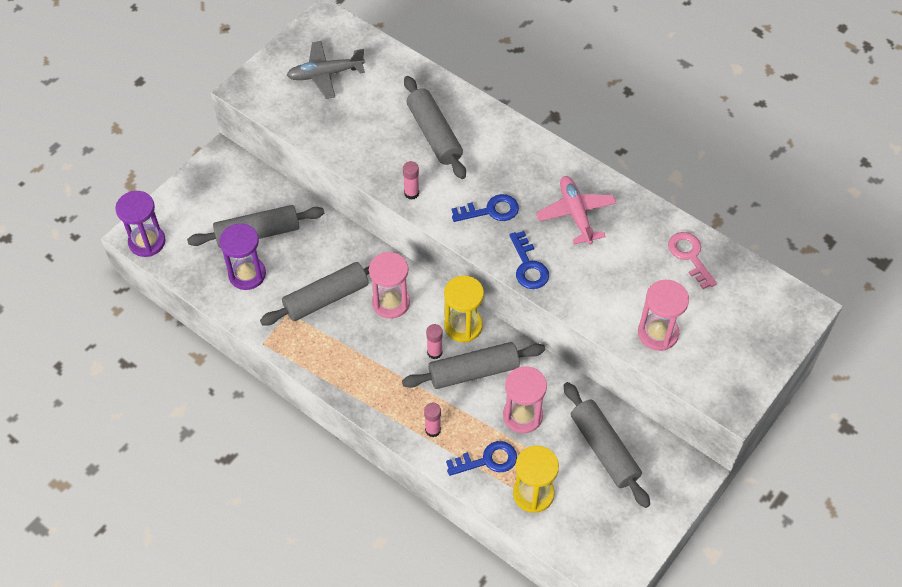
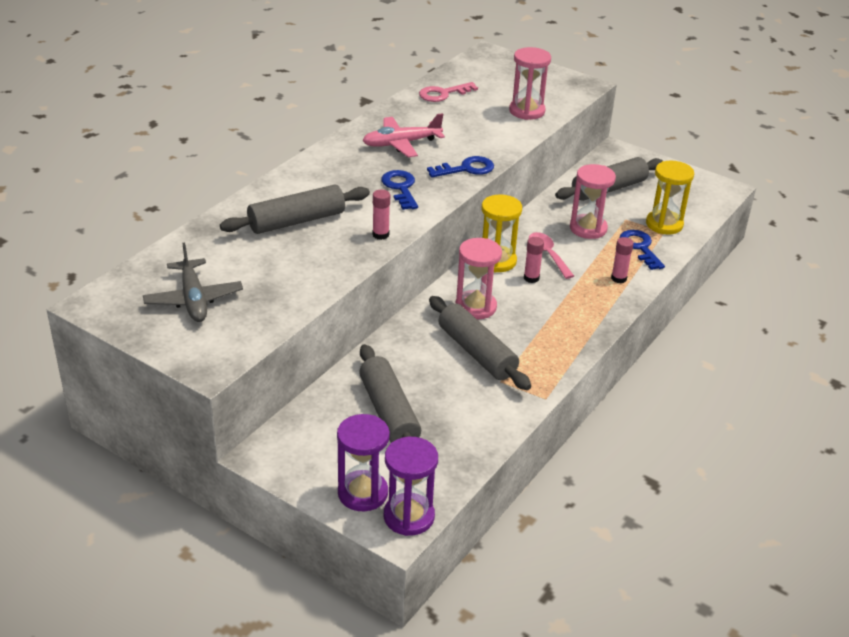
camera: 95 degrees left, 20 degrees down
purple hourglass [219,223,266,290] -> purple hourglass moved to [337,414,390,511]
grey rolling pin [402,342,545,389] -> pink spoon [529,232,574,279]

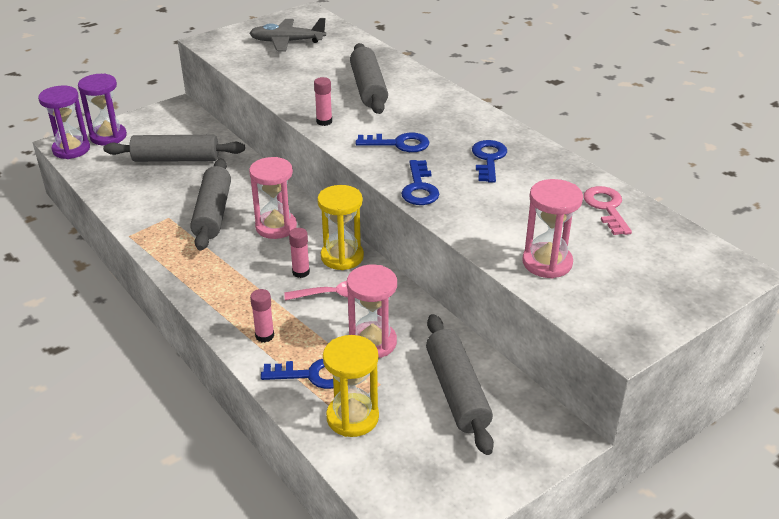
camera: 110 degrees right, 0 degrees up
pink plane [362,113,445,157] -> blue key [472,140,507,183]
grey rolling pin [429,296,531,390] -> grey rolling pin turned 75 degrees counterclockwise [190,159,231,251]

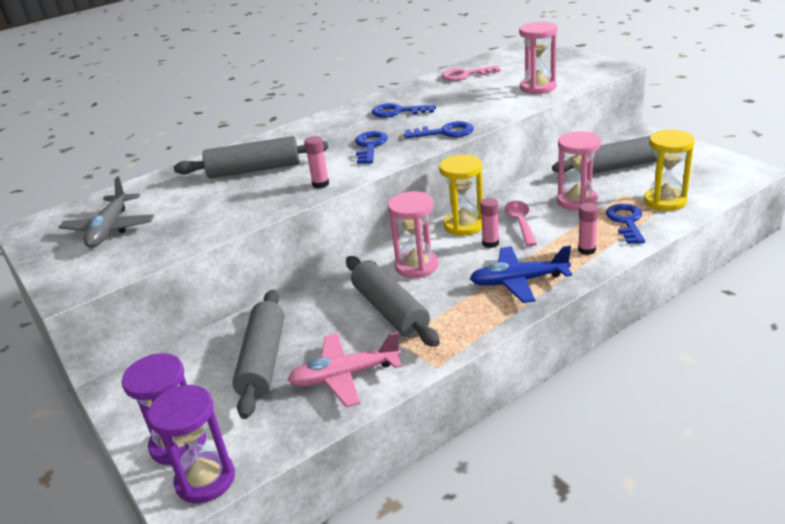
camera: 85 degrees left, 5 degrees down
grey rolling pin [190,159,231,251] -> grey rolling pin turned 60 degrees clockwise [346,256,440,347]
none -> pink plane [288,332,402,407]
none -> blue plane [470,245,572,303]

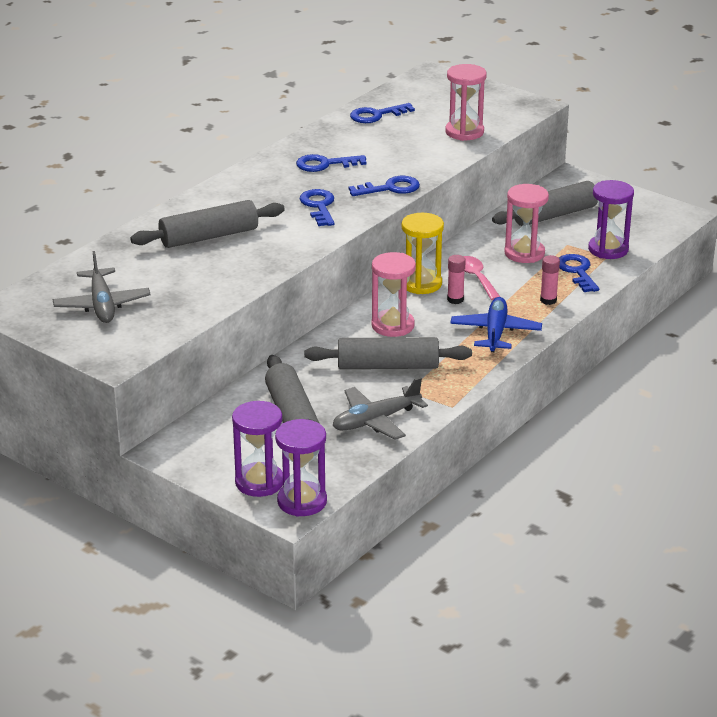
camera: 20 degrees left, 0 degrees up
pink plane [288,332,402,407] -> grey plane [333,377,428,440]
pink glue stick [304,136,329,188] -> none
grey rolling pin [346,256,440,347] -> grey rolling pin turned 45 degrees counterclockwise [304,337,472,369]
pink key [441,65,500,81] -> blue key [350,103,415,123]
blue plane [470,245,572,303] -> blue plane turned 120 degrees clockwise [450,297,542,352]
yellow hourglass [644,130,695,211] -> purple hourglass [588,180,634,259]

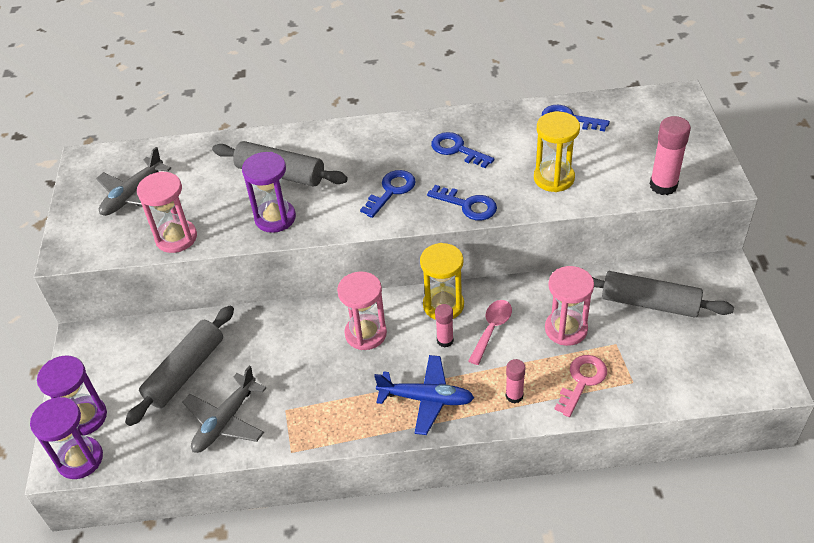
camera: 50 degrees right, 15 degrees up
grey rolling pin [304,337,472,369] -> none
grey plane [333,377,428,440] -> grey plane turned 75 degrees counterclockwise [182,365,266,453]
pink hourglass [445,64,487,141] -> pink hourglass moved to [137,171,197,253]
blue plane [450,297,542,352] -> blue plane turned 45 degrees clockwise [374,355,474,435]
blue key [559,254,599,292] -> pink key [554,355,607,417]
purple hourglass [588,180,634,259] -> purple hourglass moved to [242,152,296,233]
none -> yellow hourglass [534,112,580,192]
none -> pink glue stick [650,116,691,195]

